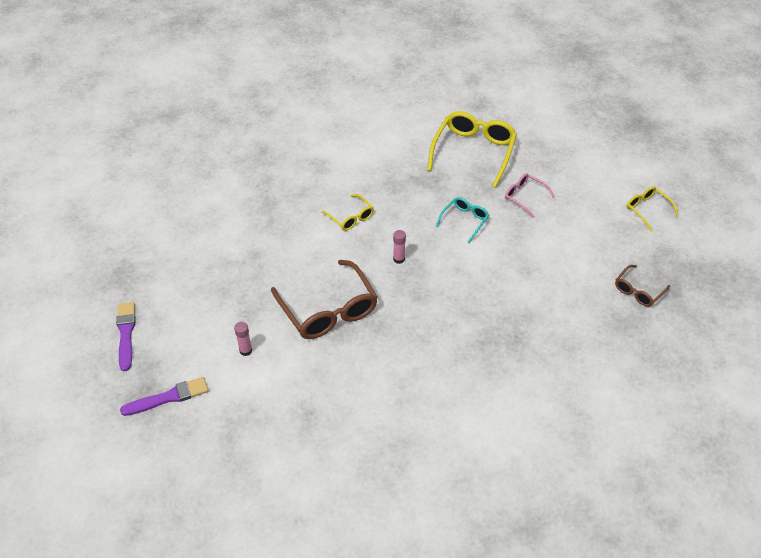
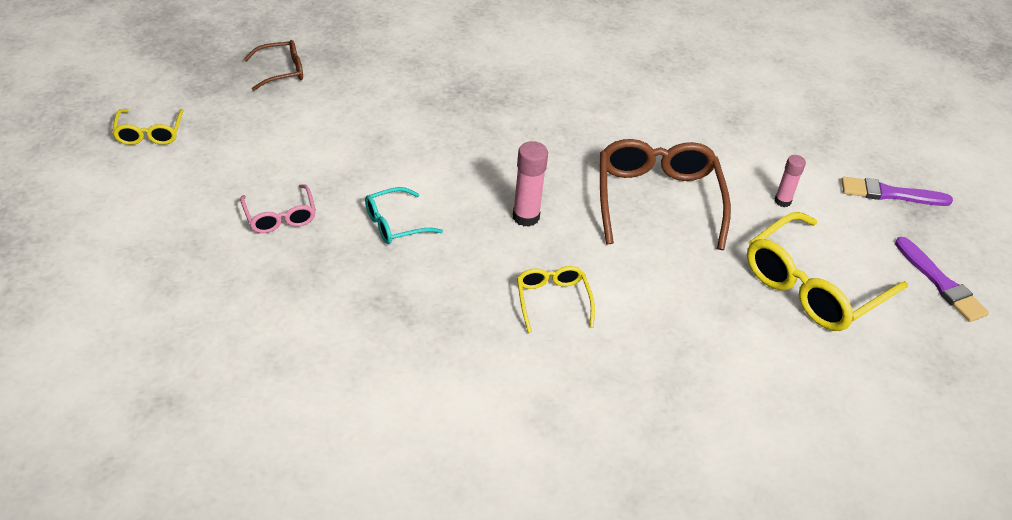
camera: 155 degrees left, 5 degrees down
purple brush [116,302,135,371] -> purple brush turned 45 degrees counterclockwise [895,237,989,322]
pink glue stick [393,230,406,264] -> pink glue stick [513,141,548,227], size x1.55
yellow glasses [427,111,517,188] -> yellow glasses moved to [747,212,908,331]

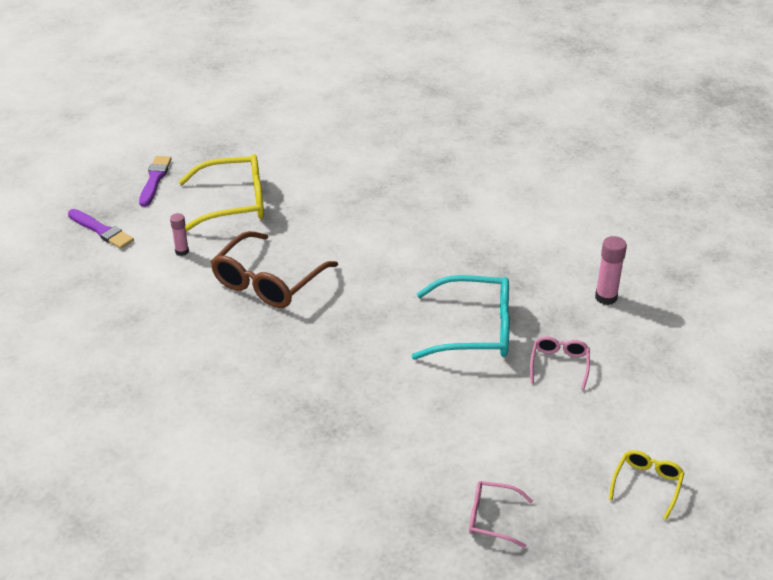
camera: 145 degrees left, 5 degrees down
brown glasses [244,40,303,91] -> pink glasses [469,481,533,548]
turquoise glasses [365,187,443,244] -> turquoise glasses [412,275,510,360], size x1.93
pink glue stick [513,141,548,227] -> pink glue stick moved to [595,236,627,305]
yellow glasses [517,266,595,333] -> none

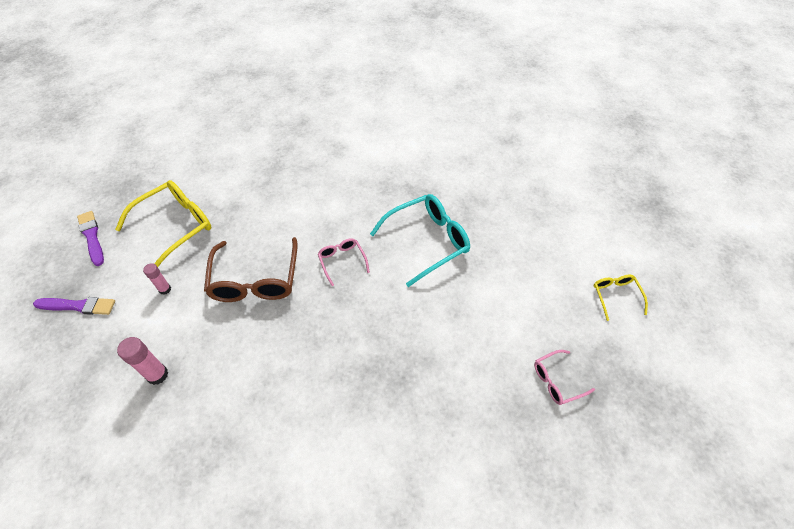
camera: 35 degrees left, 15 degrees up
pink glasses [530,336,590,390] -> pink glasses moved to [318,238,370,286]
pink glue stick [595,236,627,305] -> pink glue stick moved to [117,337,168,385]

